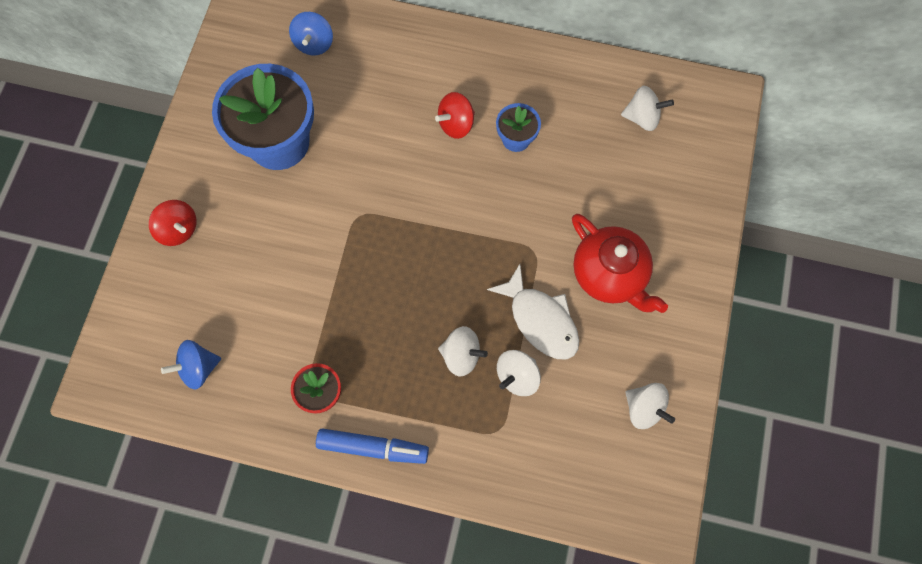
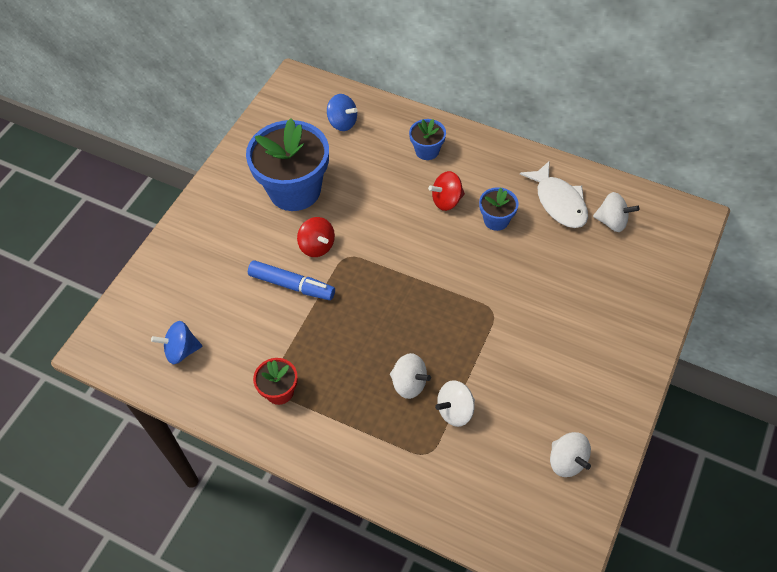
camera: 15 degrees right, 15 degrees down
red spinning top [149,200,197,246] -> red spinning top moved to [297,217,335,257]
blue spinning top [289,12,333,55] -> blue spinning top turned 75 degrees counterclockwise [327,94,358,131]
blue marker [316,428,429,464] -> blue marker moved to [248,260,335,300]
white fish [487,264,579,360] -> white fish moved to [520,160,588,228]
red teapot [572,214,668,313] -> none
none -> blue flower pot [409,119,446,160]

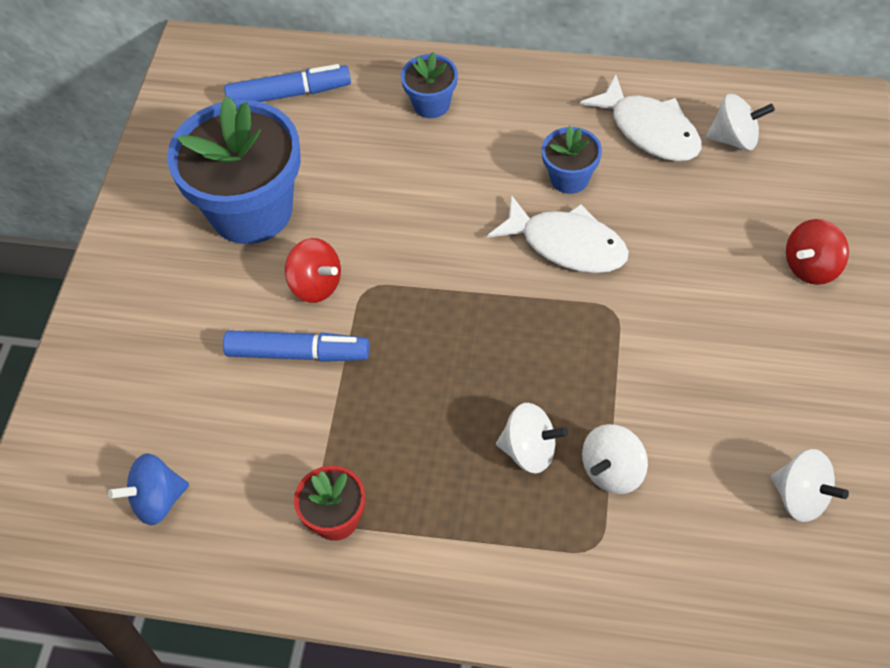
camera: 15 degrees left, 0 degrees up
blue spinning top [327,94,358,131] -> blue marker [224,64,351,102]
red spinning top [428,171,465,211] -> red spinning top moved to [786,219,849,285]
none -> white fish [487,195,629,273]

